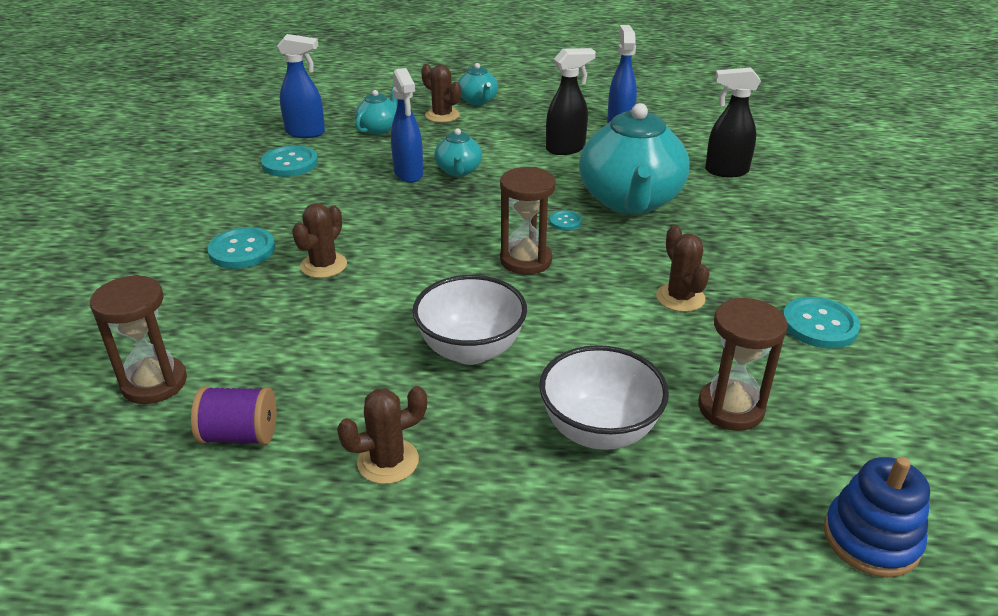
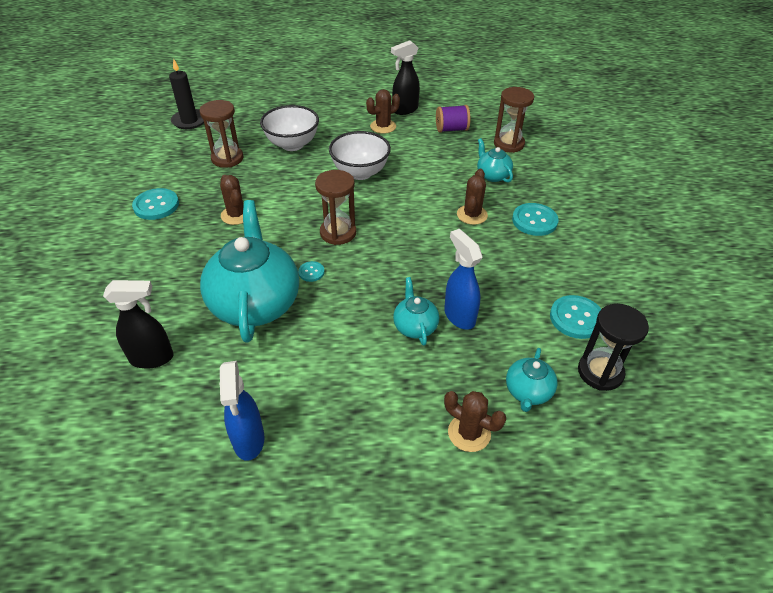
camera: 170 degrees right, 10 degrees up
blue spray bottle [277,34,325,138] -> black hourglass [578,304,649,391]
turquoise teapot [458,63,498,105] -> turquoise teapot moved to [477,138,513,183]
black spray bottle [546,48,596,155] -> black spray bottle moved to [391,40,420,115]
blue stacking toy [824,457,930,577] -> black candle [169,59,204,129]

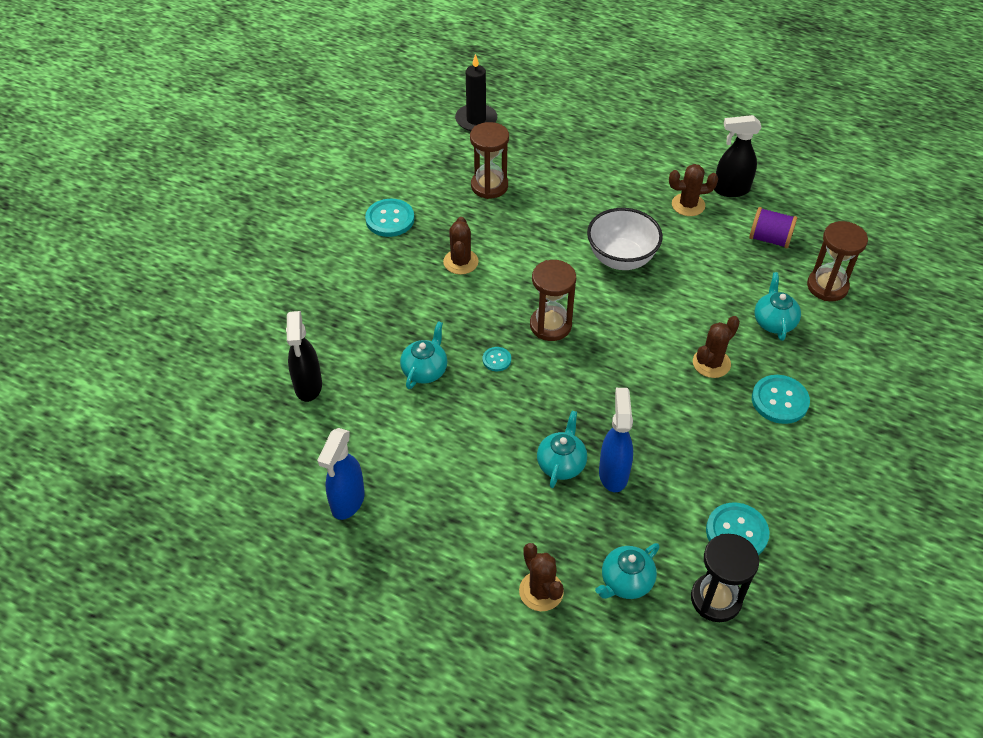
camera: 30 degrees right, 5 degrees up
black spray bottle [103,280,173,369] -> black spray bottle turned 60 degrees clockwise [286,311,322,402]
turquoise teapot [200,200,299,343] -> turquoise teapot [400,321,447,389], size x0.47
white bowl [260,105,319,151] -> none

